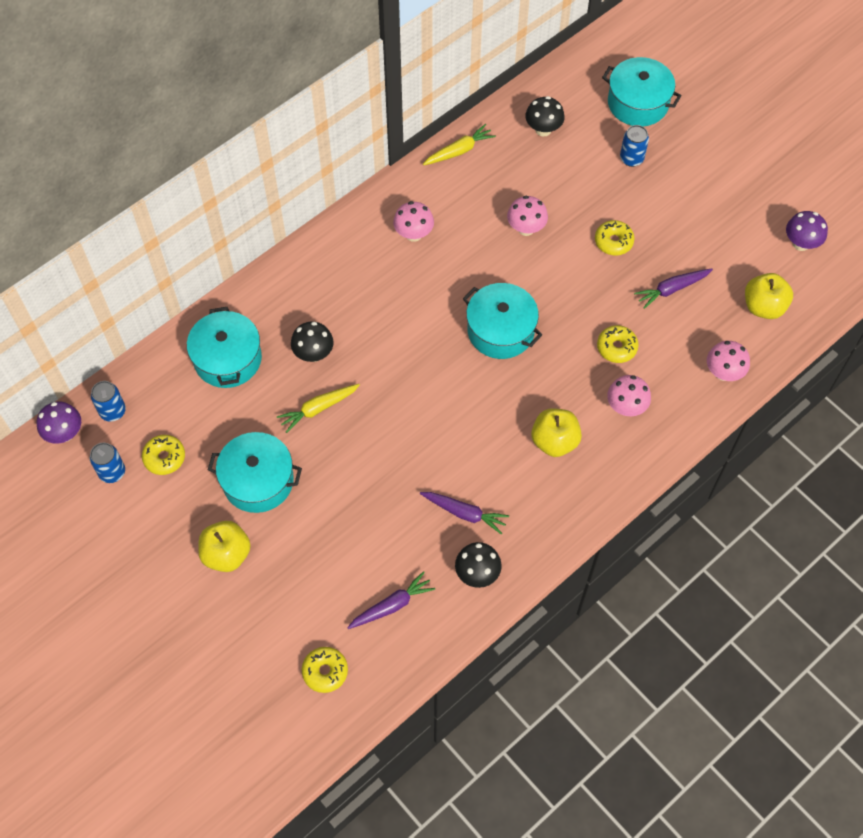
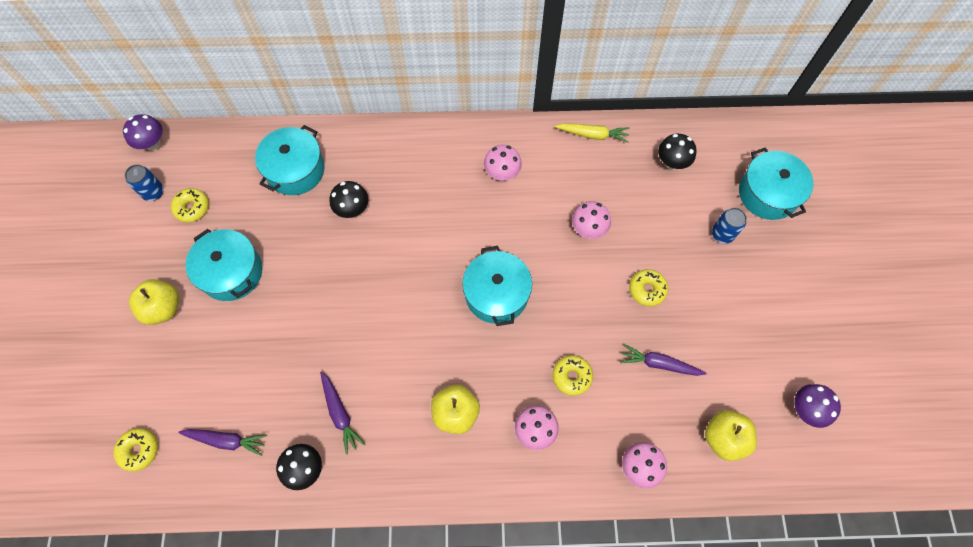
camera: 40 degrees right, 5 degrees up
blue can [91,381,126,422] -> none
yellow carrot [277,384,360,433] -> none

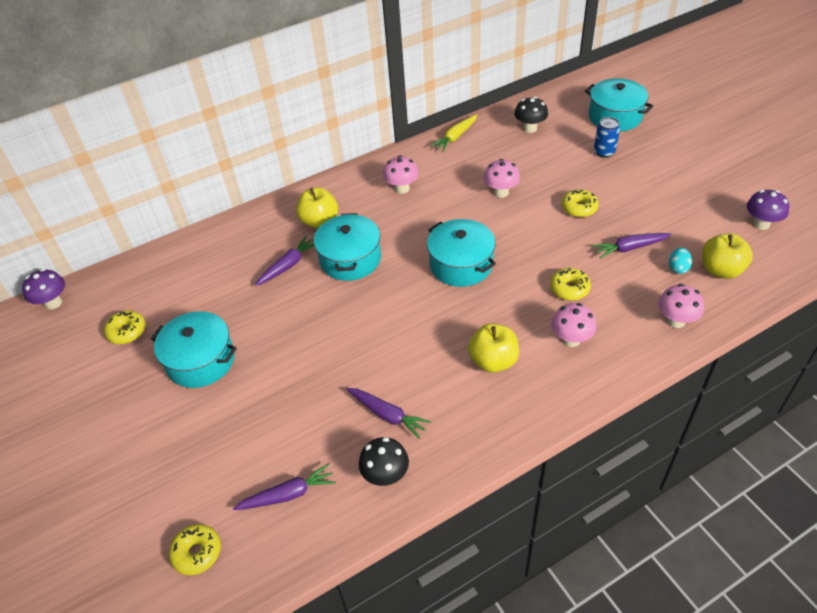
camera: 25 degrees left, 20 degrees down
blue can [125,164,164,201] -> none
yellow apple [129,279,179,325] -> yellow apple moved to [296,187,338,228]
turquoise pot [255,125,325,195] -> turquoise pot moved to [314,213,381,281]
black mushroom [330,181,368,218] -> purple carrot [255,236,314,286]
yellow carrot [554,123,629,143] -> yellow carrot turned 150 degrees clockwise [430,114,477,152]
none -> turquoise egg [669,248,692,274]

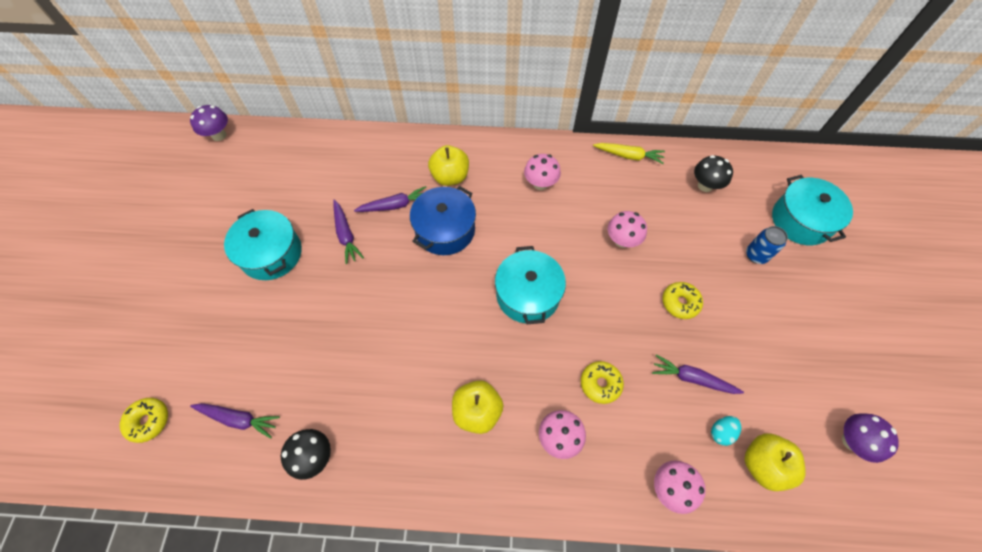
camera: 30 degrees right, 15 degrees up
yellow donut [104,310,146,344] -> none
turquoise pot [314,213,381,281] -> blue pot [410,186,476,255]
purple carrot [346,388,431,439] -> purple carrot moved to [333,200,364,264]
yellow carrot [430,114,477,152] -> yellow carrot turned 150 degrees counterclockwise [593,143,665,164]

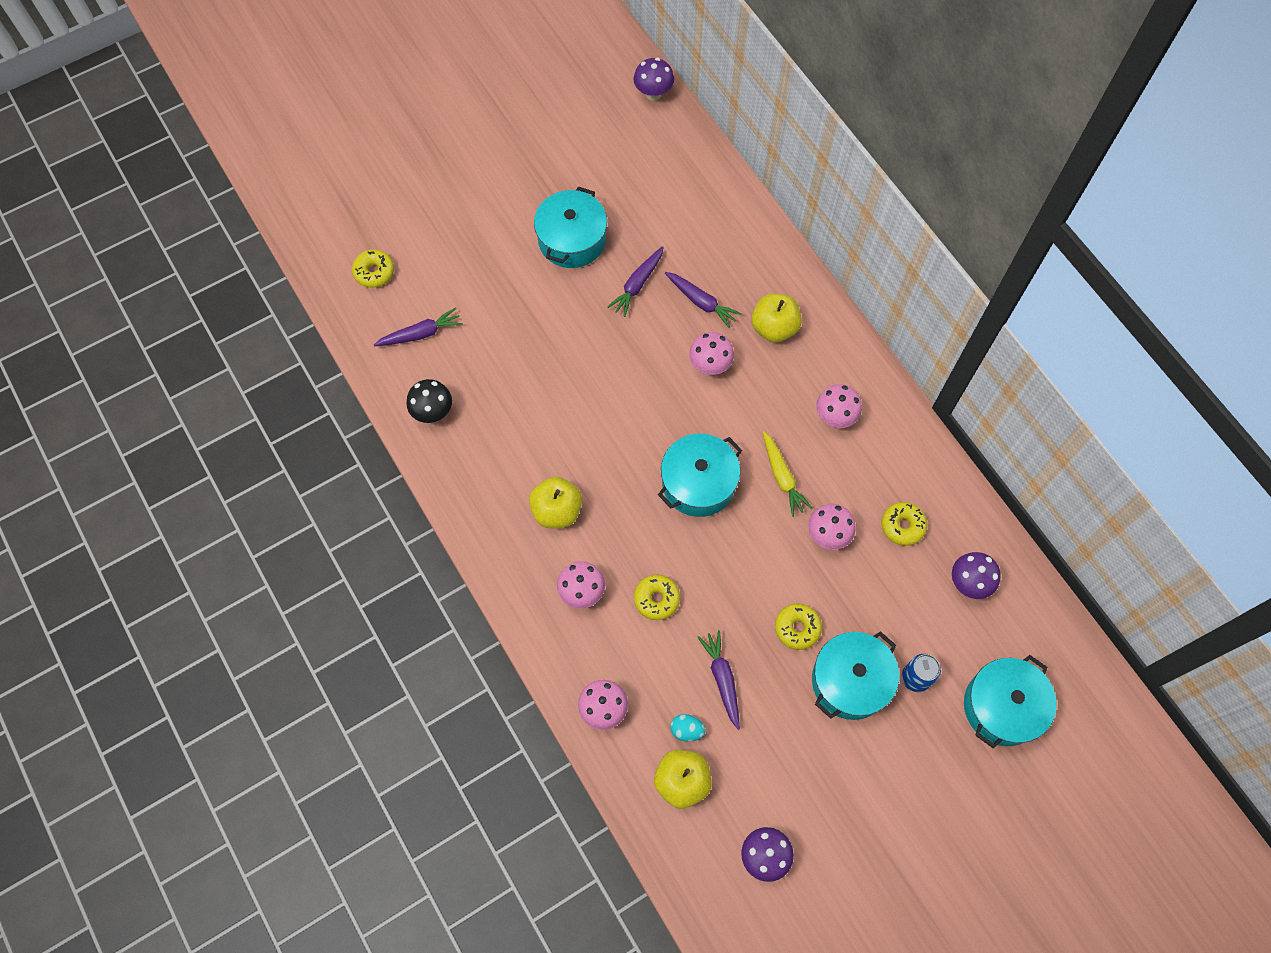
camera: 55 degrees right, 5 degrees up
purple carrot [190,403,280,439] -> purple carrot turned 90 degrees counterclockwise [374,307,463,346]
blue pot [410,186,476,255] -> pink mushroom [689,332,734,375]
yellow carrot [593,143,665,164] -> yellow carrot moved to [763,431,813,517]
black mushroom [694,155,733,192] -> purple mushroom [952,552,1001,599]
none -> turquoise pot [812,631,899,720]
none -> yellow donut [881,502,927,546]

